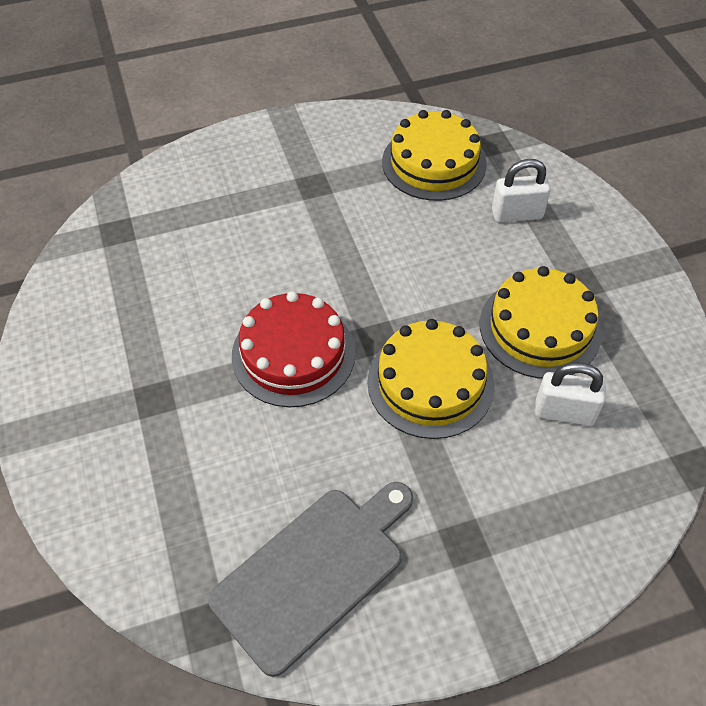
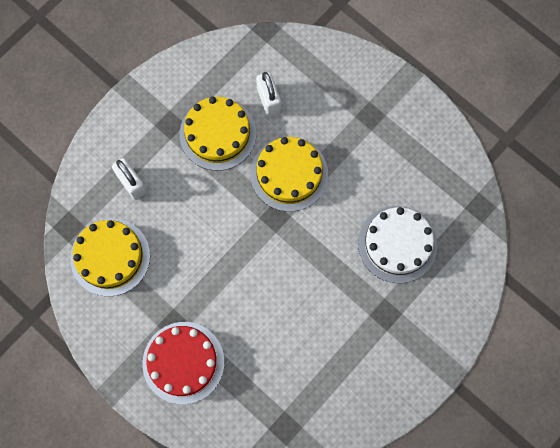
camera: 120 degrees left, 20 degrees up
grey cutting board [208,482,413,677] -> none
red cake [232,291,355,407] -> red cake moved to [142,322,224,404]
none -> white cake [358,206,438,283]

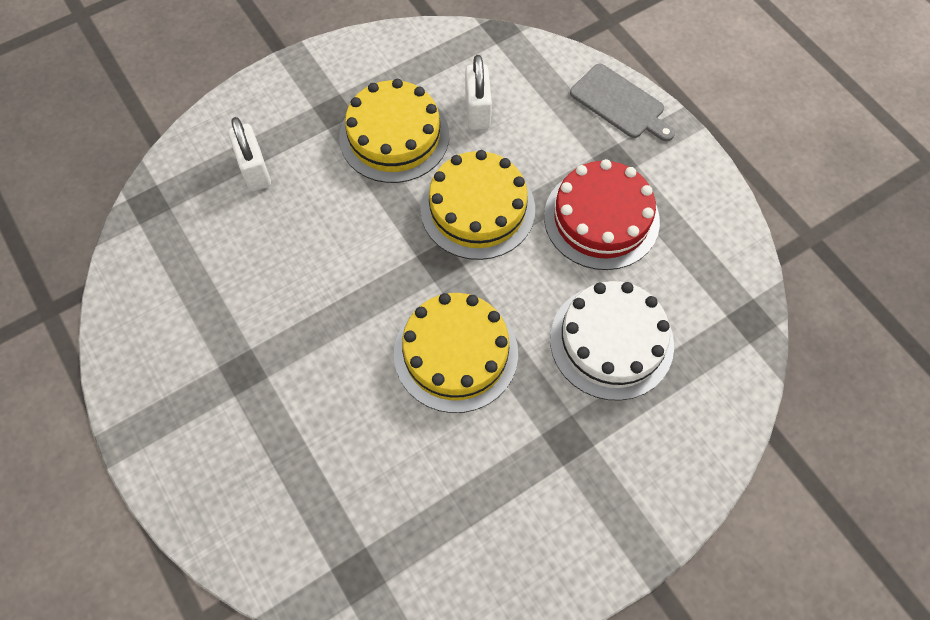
camera: 15 degrees right, 10 degrees down
yellow cake [70,218,150,297] -> yellow cake moved to [394,293,518,413]
red cake [142,322,224,404] -> red cake moved to [544,159,660,270]
none -> grey cutting board [570,64,675,141]

